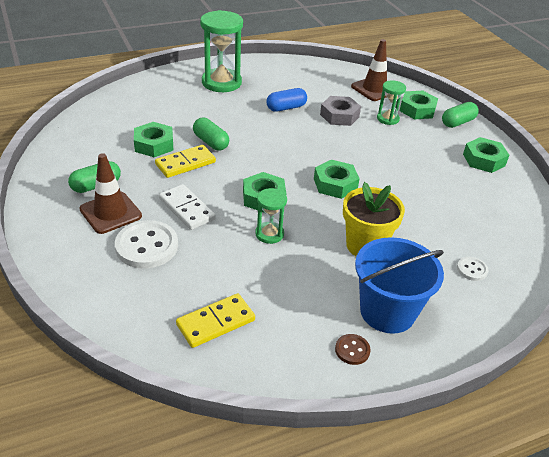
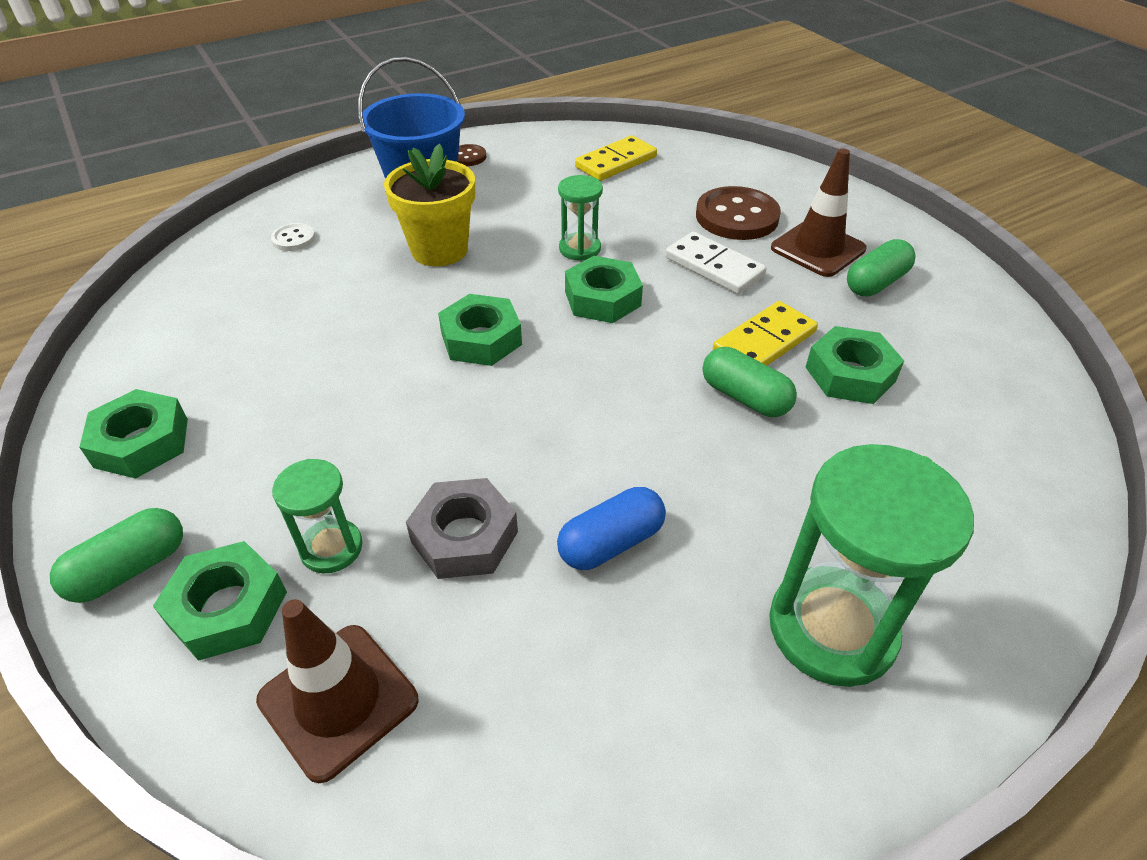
camera: 175 degrees right, 5 degrees up
white button [115,220,178,269] -> brown button [696,186,781,240]

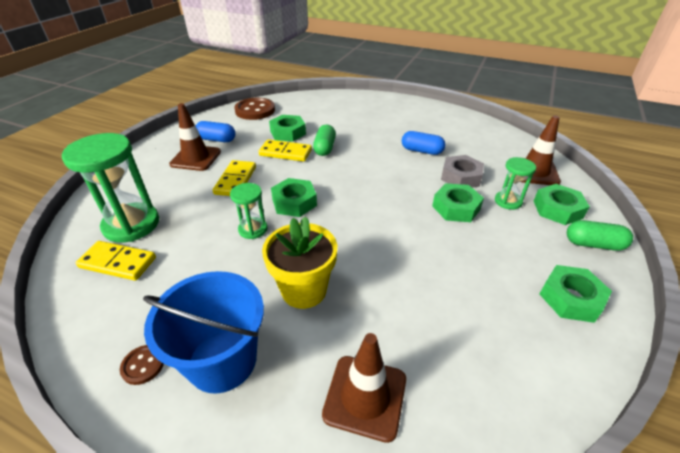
camera: 125 degrees left, 5 degrees down
white button [271,223,315,251] -> brown traffic cone [322,333,406,443]
green nut [438,294,522,366] -> green nut moved to [432,183,484,222]
white domino [665,232,766,294] -> yellow domino [213,160,256,196]
brown button [696,186,781,240] -> brown button moved to [234,98,275,120]
green hourglass [769,444,974,687] -> green hourglass moved to [62,133,159,243]
green capsule [847,239,916,297] -> blue capsule [196,121,235,142]

